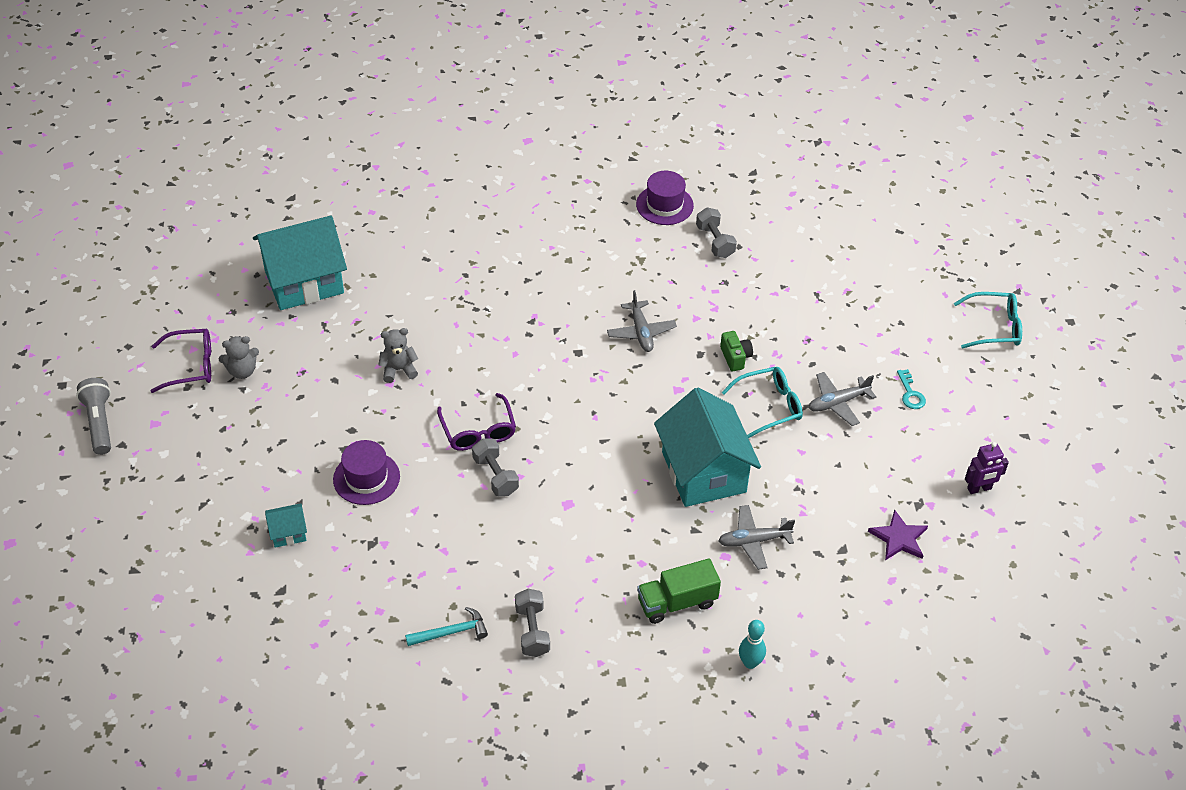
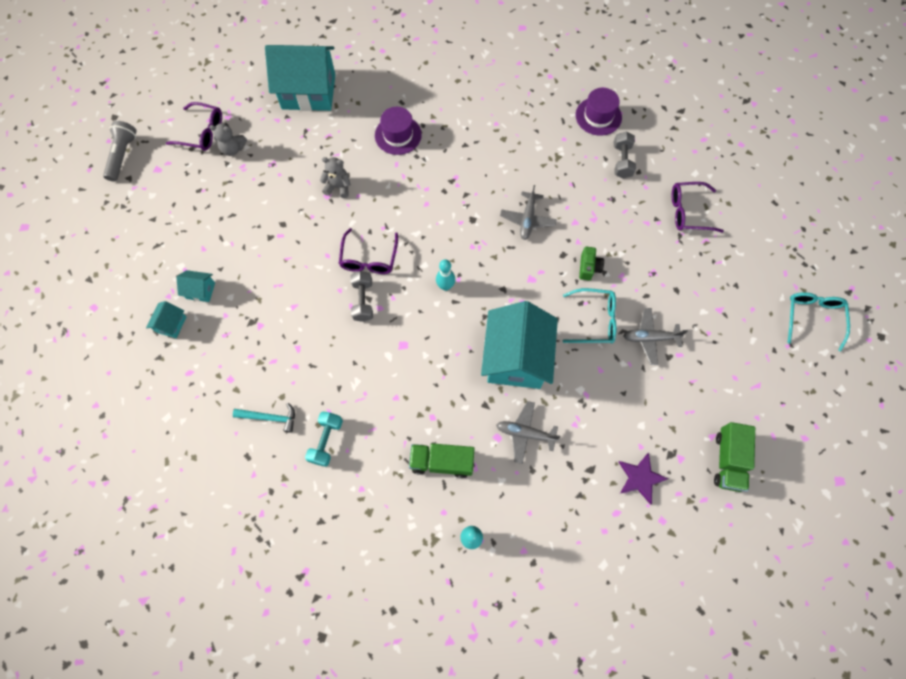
camera: 25 degrees right, 20 degrees up
purple hat [333,440,400,505] -> purple hat moved to [375,107,422,155]
grey dumbbell [515,589,550,657] -> turquoise dumbbell [305,411,343,467]
turquoise key [897,369,926,409] -> none
turquoise glasses [954,292,1022,349] -> turquoise glasses turned 105 degrees counterclockwise [787,292,850,352]
purple robot [965,442,1009,494] -> green truck [714,422,755,492]
none -> turquoise house [146,301,186,338]
none -> turquoise bowling pin [436,259,455,291]
none -> purple glasses [672,182,724,232]

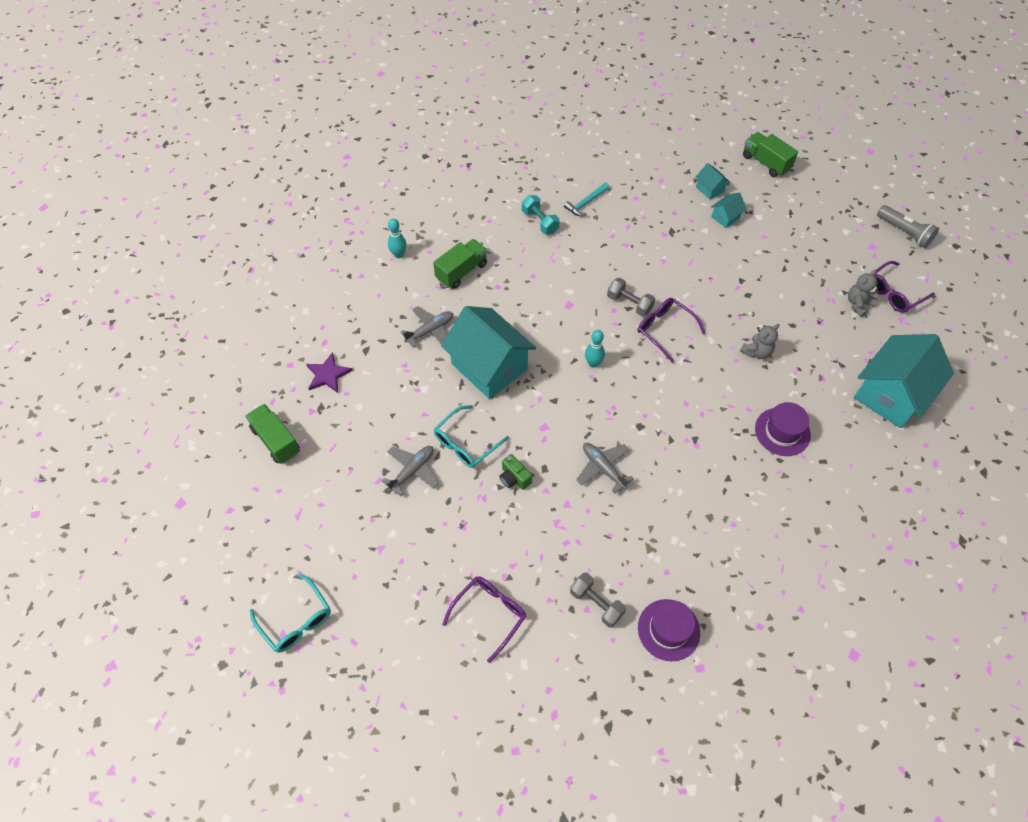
camera: 130 degrees right, 10 degrees down
none -> green truck [743,132,798,177]

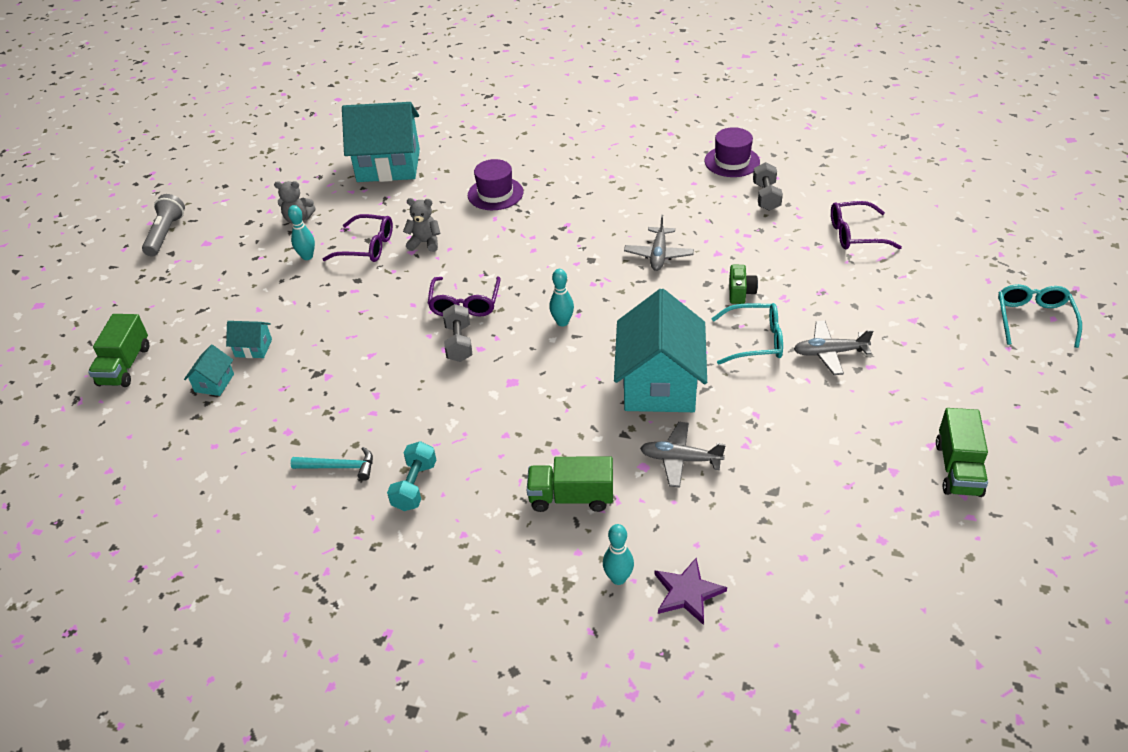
camera: 130 degrees left, 15 degrees down
purple star [306,352,353,393] -> purple star moved to [654,558,727,625]
purple glasses [874,261,935,313] -> purple glasses moved to [323,214,393,262]
none -> turquoise bowling pin [288,205,315,260]

